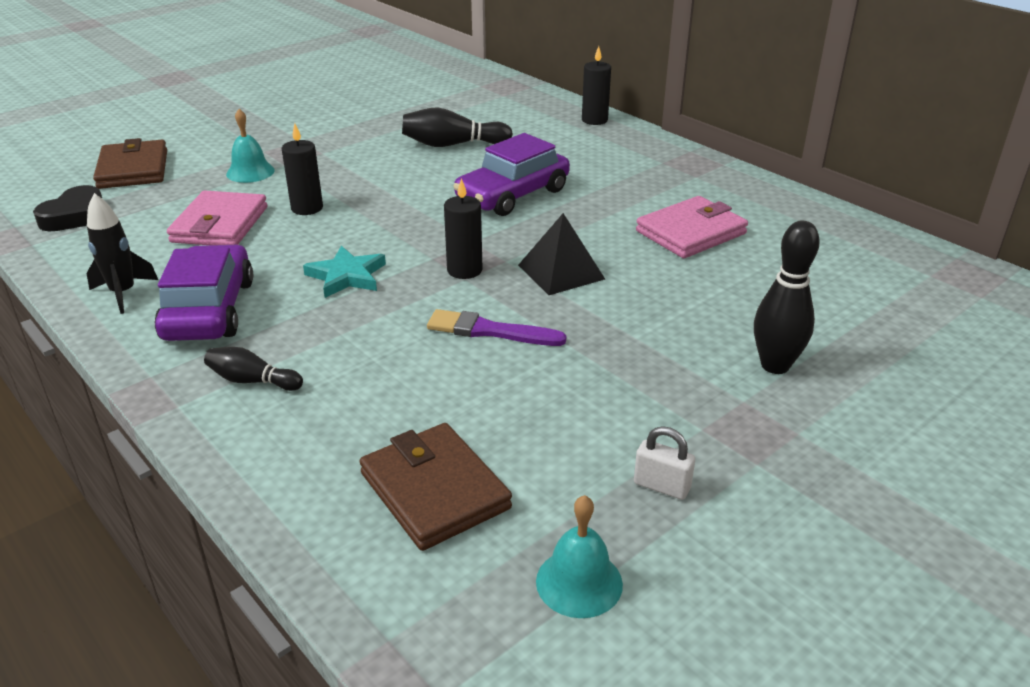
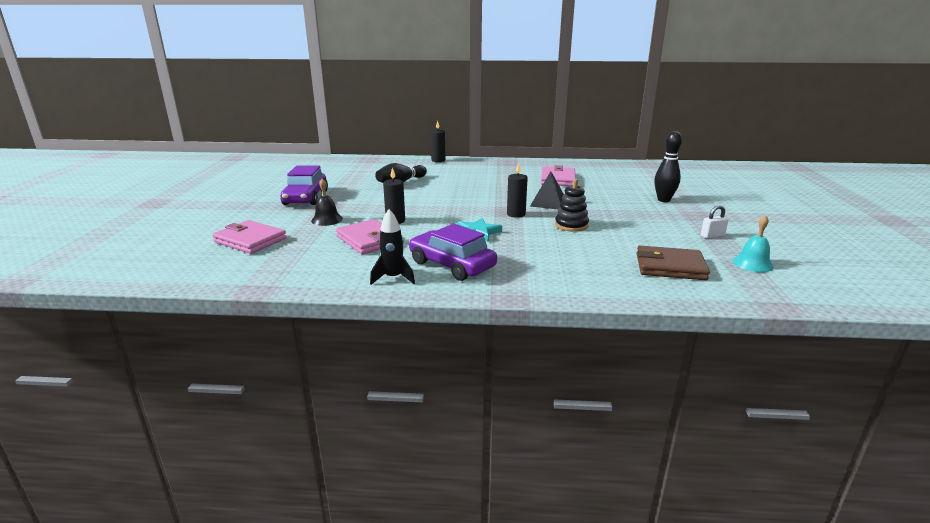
camera: 45 degrees left, 10 degrees down
black heart [33,185,102,231] -> none
brown wallet [93,138,167,189] -> pink wallet [212,220,287,254]
black bowling pin [204,347,303,391] -> none
turquoise bell [226,109,275,183] -> black bell [311,178,343,226]
purple brush [427,309,566,346] -> black stacking toy [555,179,589,232]
purple car [453,133,570,216] -> purple car moved to [281,165,328,205]

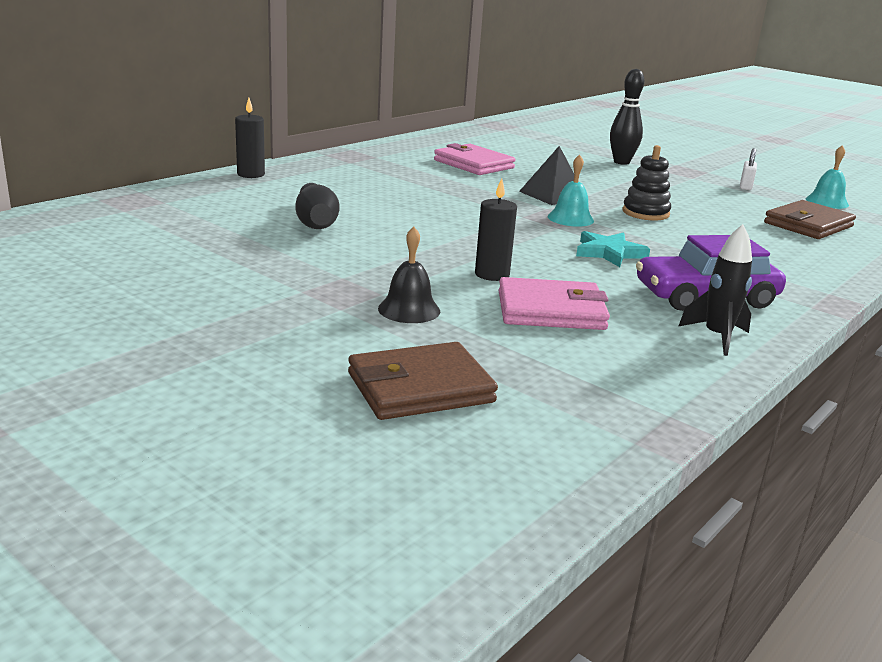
camera: 55 degrees left, 0 degrees up
pink wallet [212,220,287,254] -> brown wallet [348,342,498,420]
purple car [281,165,328,205] -> none
black candle [507,162,528,218] -> turquoise bell [548,154,594,227]

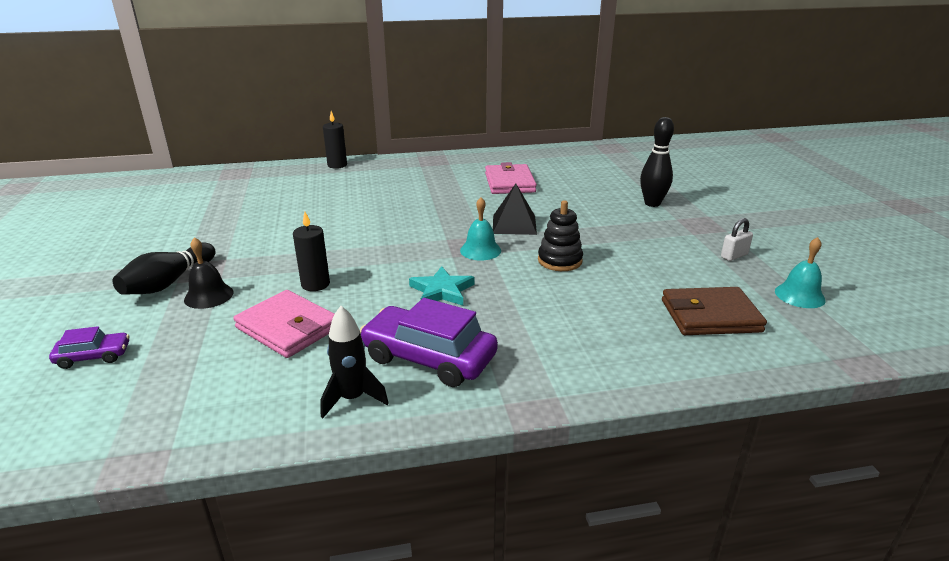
camera: 40 degrees right, 5 degrees up
black bowling pin [295,183,340,229] -> black bowling pin moved to [113,242,215,295]
brown wallet [348,342,498,420] -> purple car [49,326,130,369]

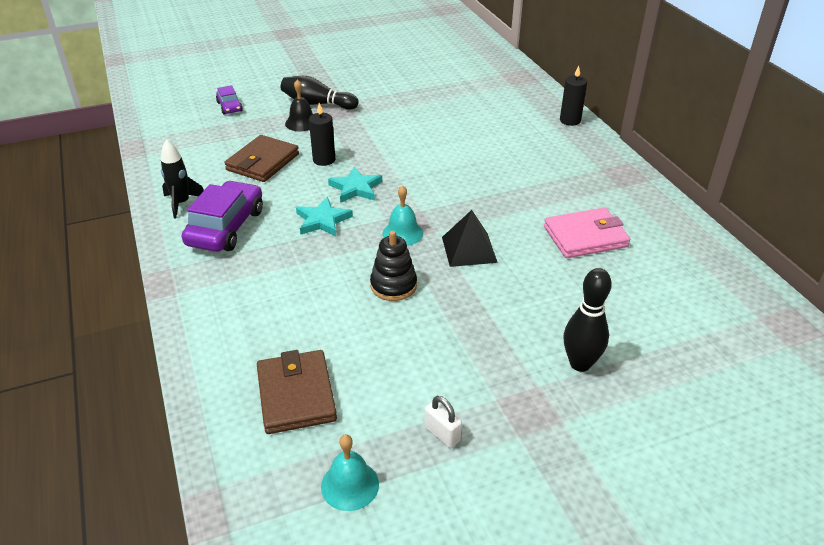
camera: 80 degrees right, 10 degrees up
pink wallet [233,290,334,358] -> brown wallet [224,135,299,182]
none -> turquoise star [328,167,382,203]

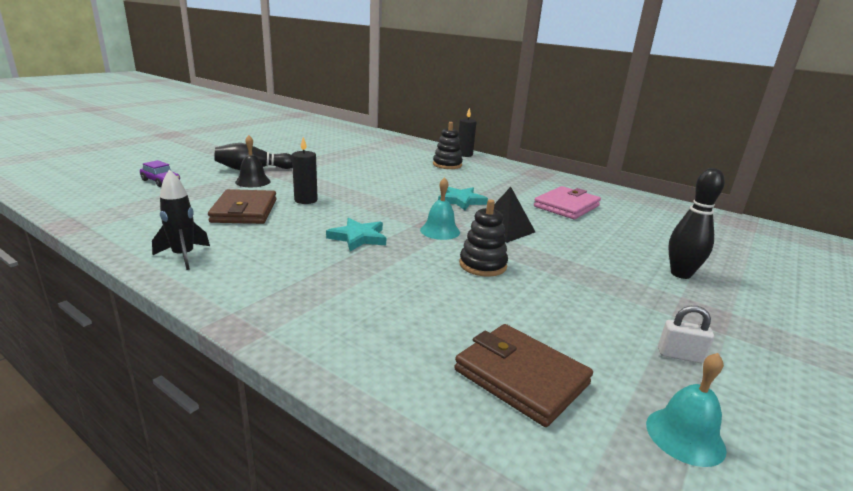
camera: 35 degrees left, 15 degrees down
purple car [182,181,263,252] -> none
turquoise star [328,167,382,203] -> turquoise star moved to [438,187,488,210]
none -> black stacking toy [433,122,463,169]

